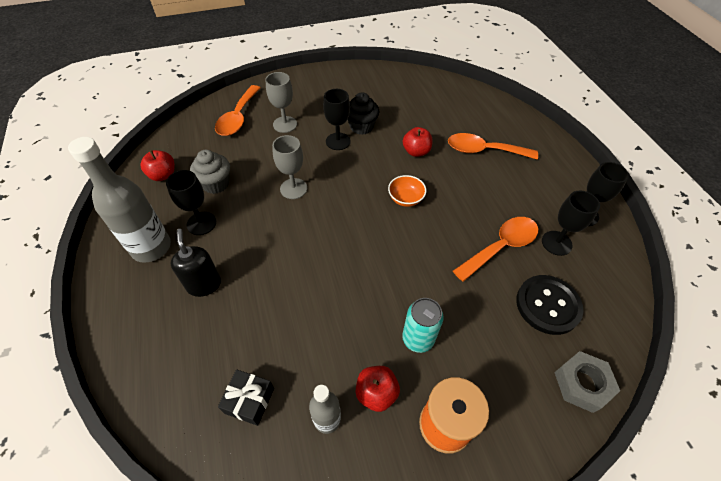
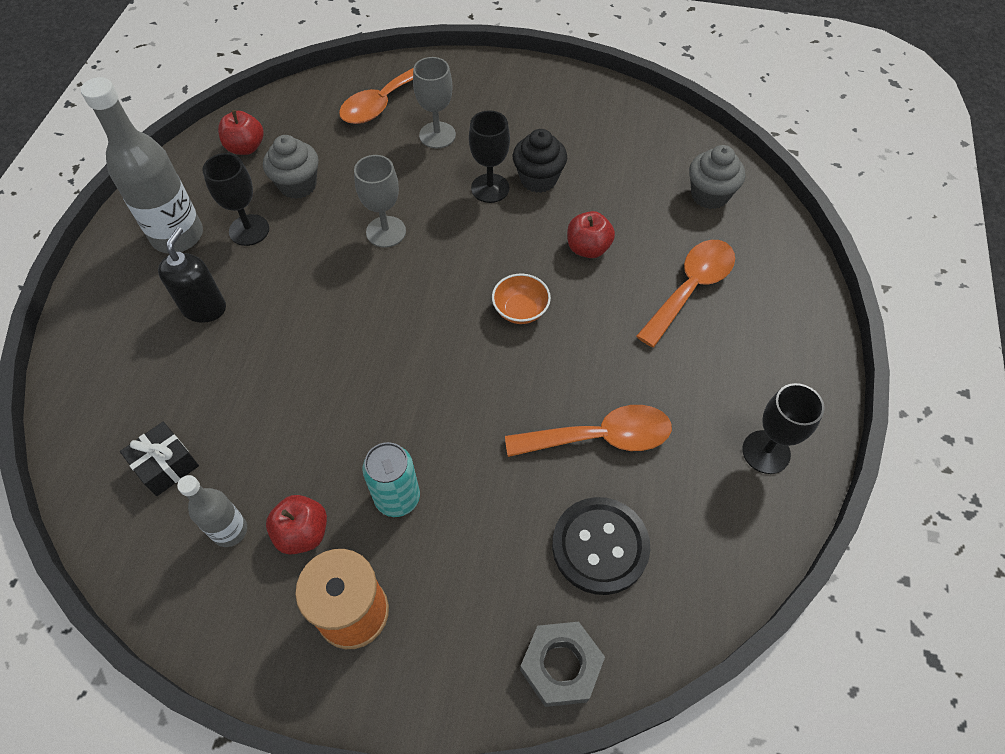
camera: 30 degrees right, 5 degrees up
orange spoon [448,133,538,159] -> orange spoon turned 90 degrees clockwise [636,240,735,347]
black goblet [542,191,600,256] -> none
none -> grey cupcake [689,145,745,209]

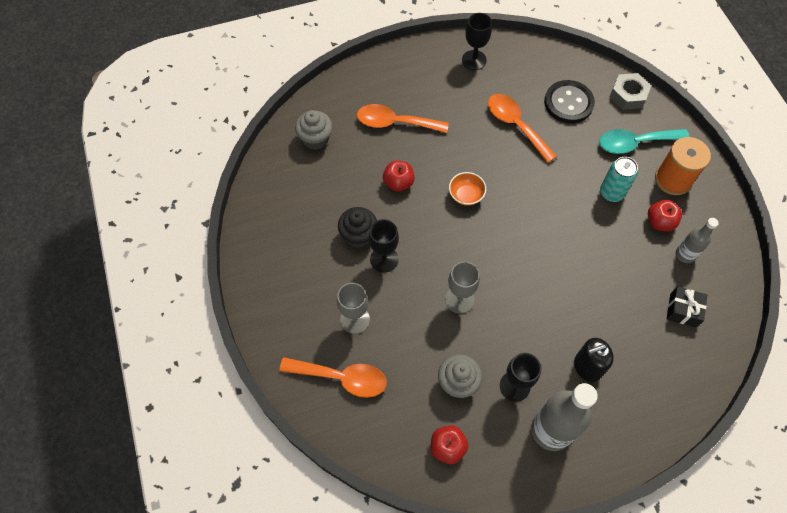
camera: 120 degrees left, 5 degrees up
none -> turquoise spoon [599,129,690,154]

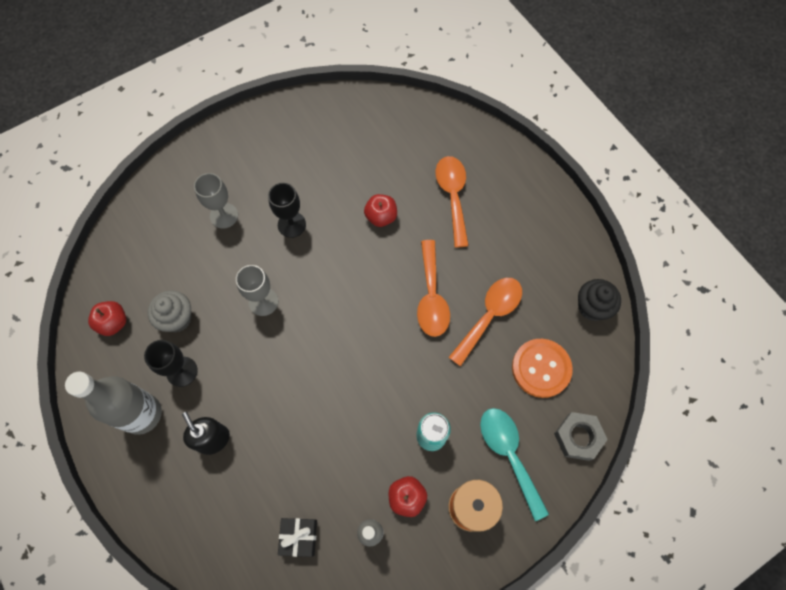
camera: 75 degrees right, 5 degrees up
orange spoon [279,357,387,398] -> orange spoon moved to [417,240,450,337]
grey cupcake [295,110,332,150] -> none
black cupcake [338,207,377,248] -> black cupcake moved to [578,279,621,321]
orange bowl [449,172,486,206] -> none
black goblet [462,13,492,70] -> none
black button [544,80,595,123] -> orange button [512,339,573,398]

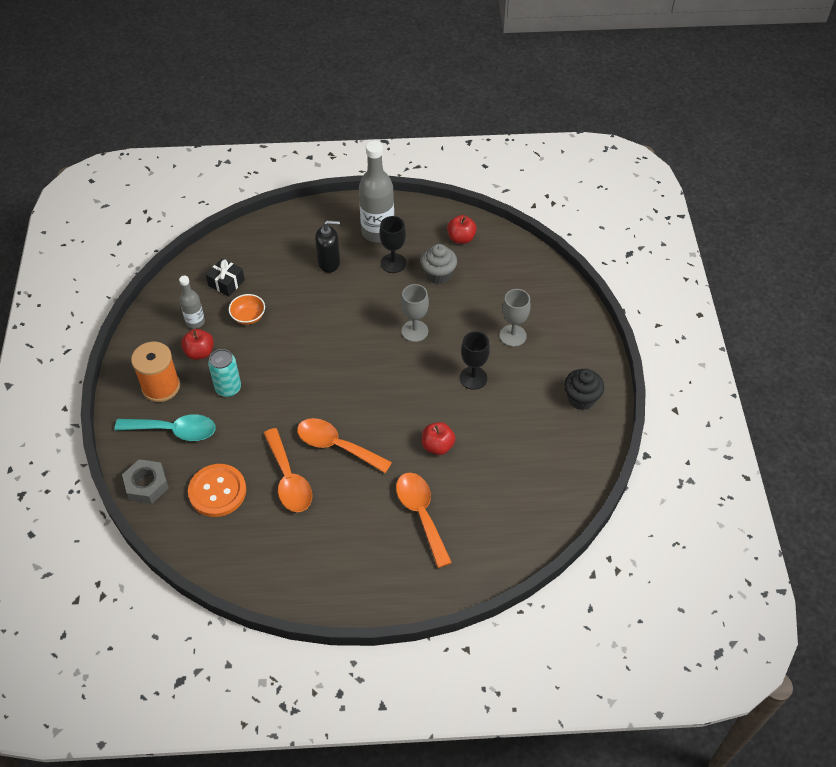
camera: 120 degrees right, 15 degrees down
orange spoon [436,156,469,248] -> orange spoon turned 135 degrees counterclockwise [396,473,452,568]
black cupcake [578,279,621,321] -> black cupcake moved to [564,369,604,410]
none -> orange bowl [229,294,265,325]

